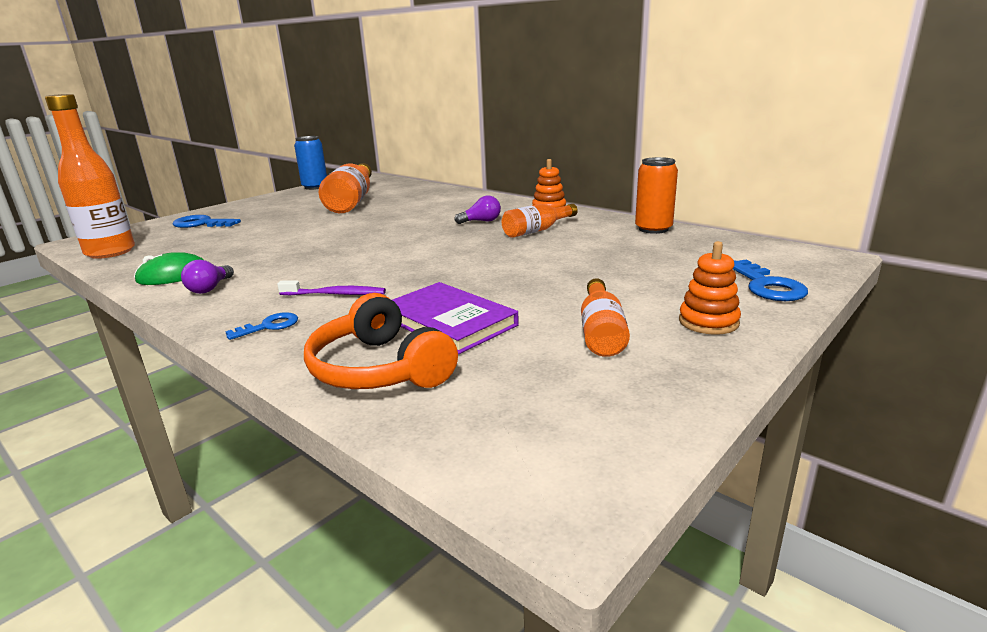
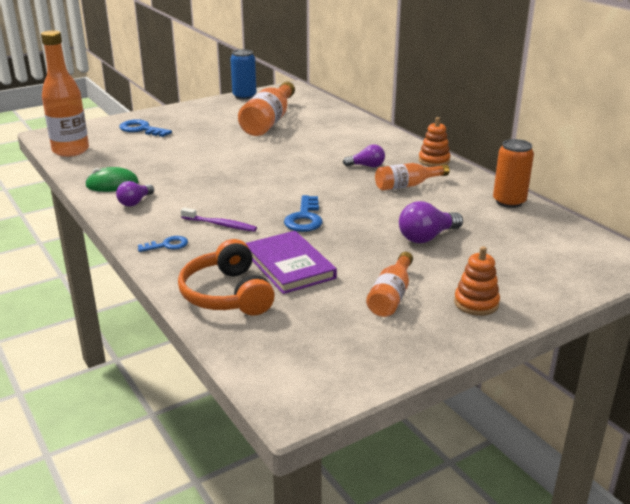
camera: 15 degrees right, 5 degrees up
blue key [733,259,808,301] -> blue key moved to [284,195,323,232]
none -> purple light bulb [399,201,463,243]

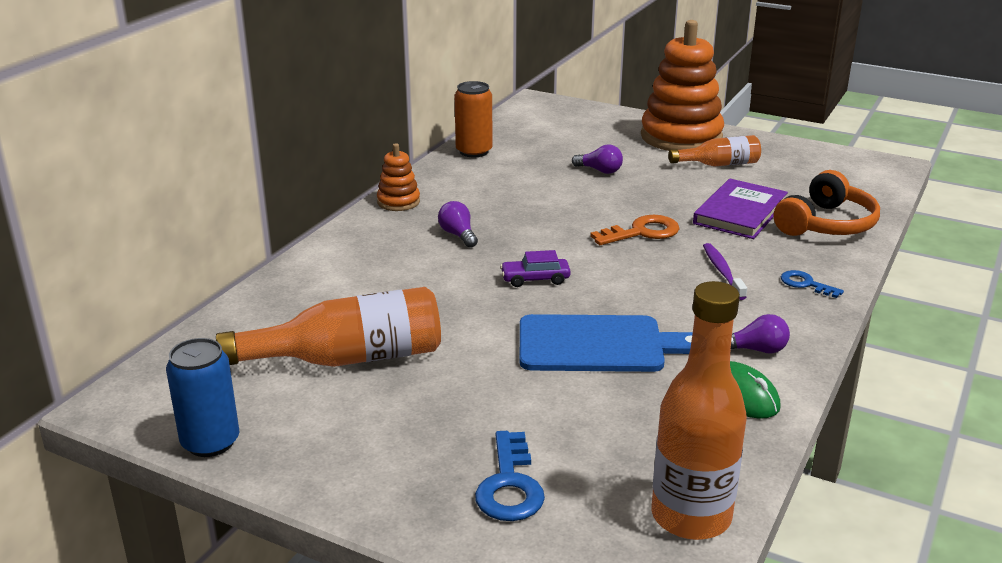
camera: 120 degrees left, 0 degrees up
blue key [284,195,323,232] -> orange key [590,215,680,245]
orange bottle [375,163,450,191] -> none
purple light bulb [399,201,463,243] -> purple light bulb [572,145,623,174], size x0.66
orange stacking toy [454,246,500,316] -> orange stacking toy [641,20,724,151], size x2.15
none -> purple car [500,250,571,287]
none -> blue cutting board [520,314,693,372]

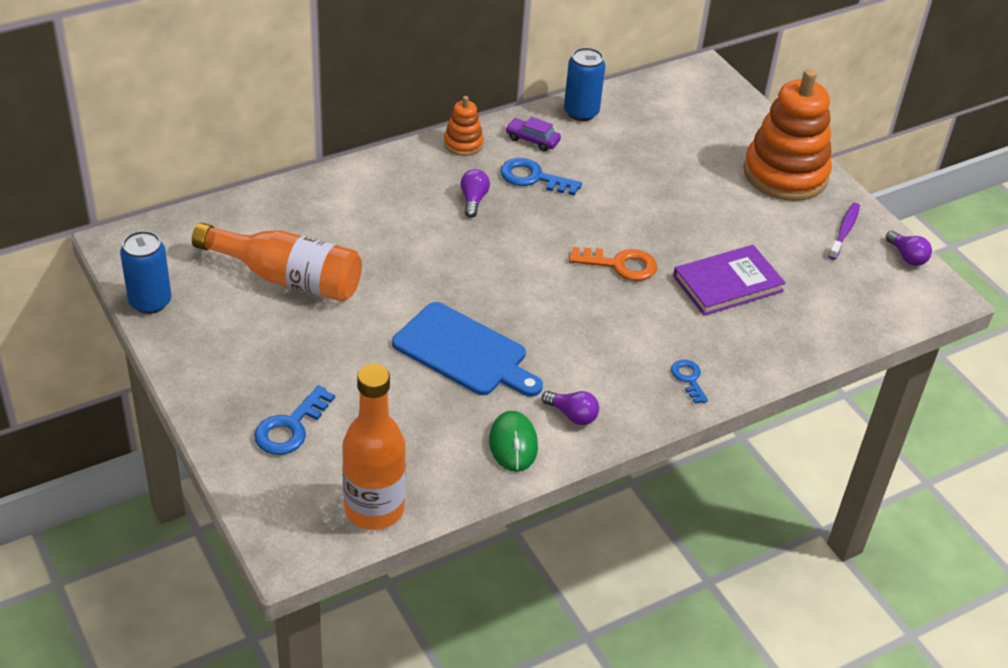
camera: 30 degrees right, 15 degrees up
orange can [455,81,492,157] -> blue can [564,47,606,121]
purple car [500,250,571,287] -> purple car moved to [505,117,561,151]
purple light bulb [572,145,623,174] -> purple light bulb moved to [886,231,932,266]
orange bottle [668,135,761,167] -> none
purple toothbrush [703,243,747,300] -> purple toothbrush moved to [829,203,860,260]
orange headphones [774,170,880,236] -> none
none -> blue key [500,158,582,196]

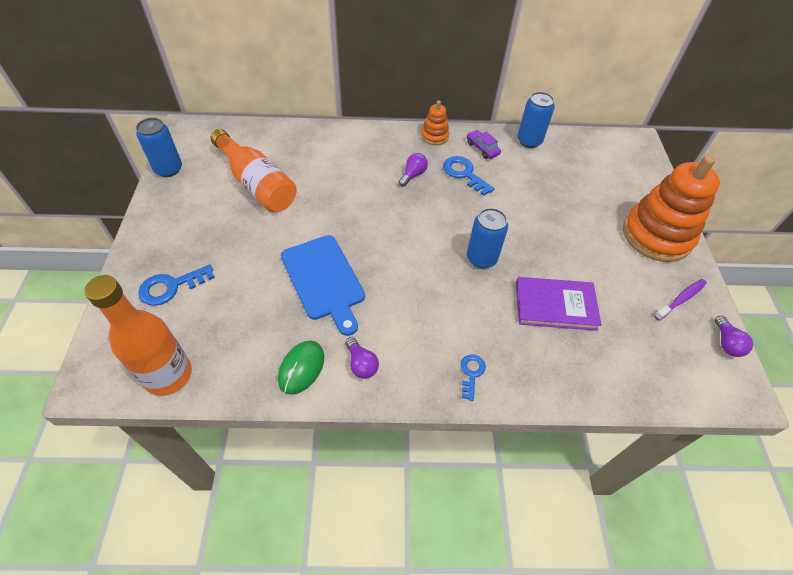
camera: 30 degrees right, 10 degrees up
orange key [569,247,657,281] -> blue can [467,208,508,269]

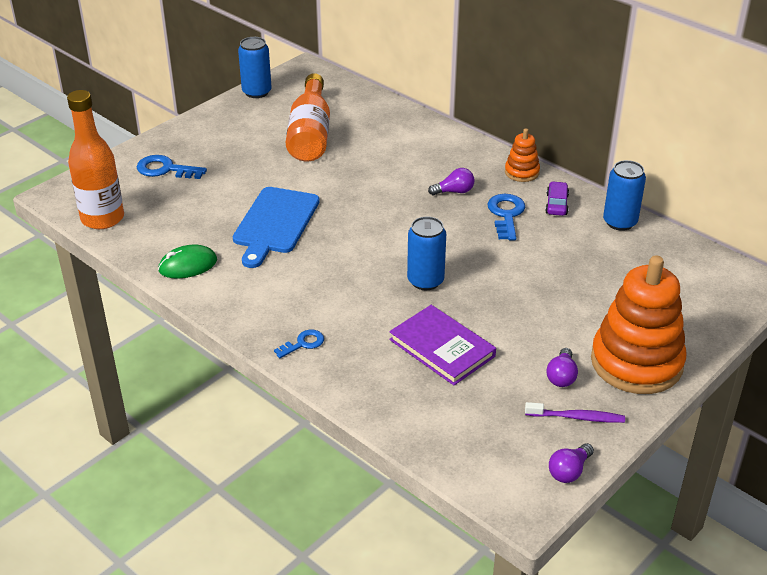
camera: 45 degrees right, 15 degrees down
purple light bulb [345,337,379,379] -> purple light bulb moved to [547,348,578,387]

